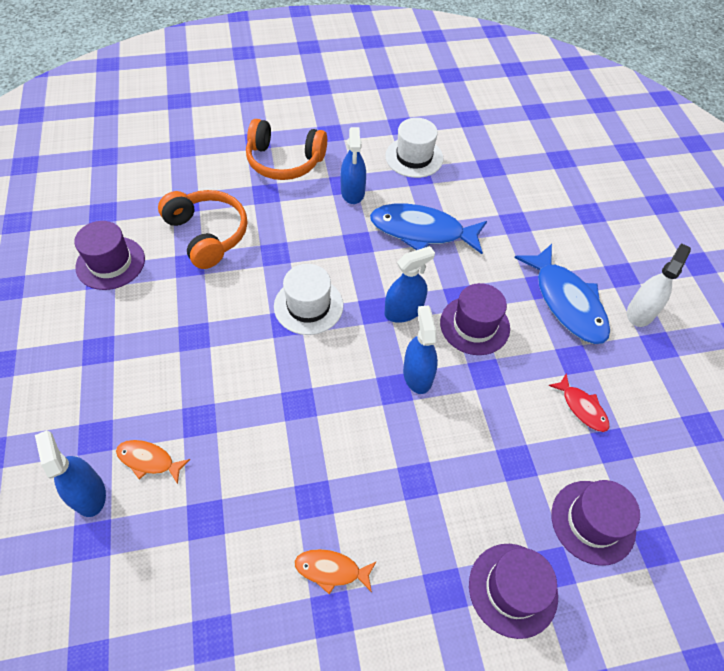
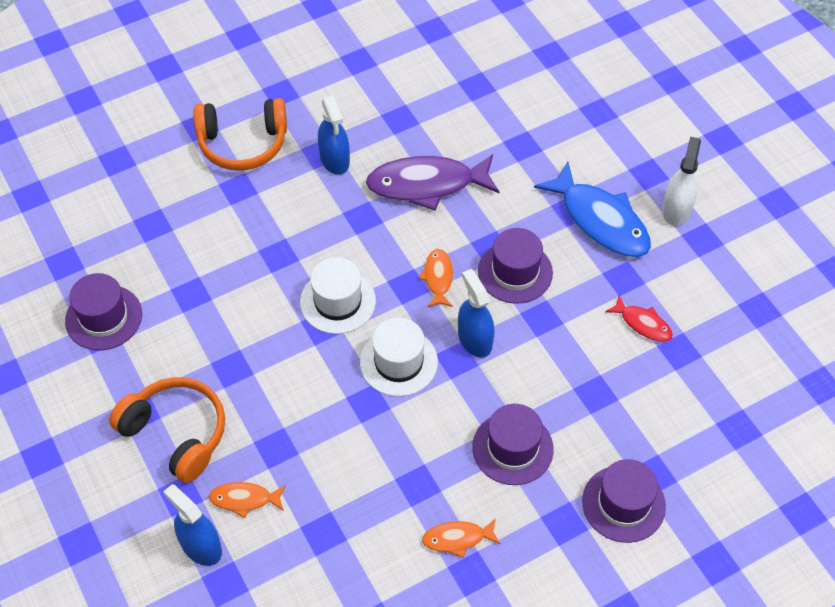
camera: 15 degrees left, 0 degrees up
orange headphones [158,190,247,269] -> orange headphones moved to [109,377,225,483]
blue fish [370,204,487,254] -> purple fish [366,154,500,211]
white hat [385,118,443,178] -> white hat moved to [360,318,438,396]
blue spray bottle [385,246,435,323] -> orange fish [419,249,453,307]
purple hat [552,480,640,566] -> purple hat moved to [472,404,554,485]

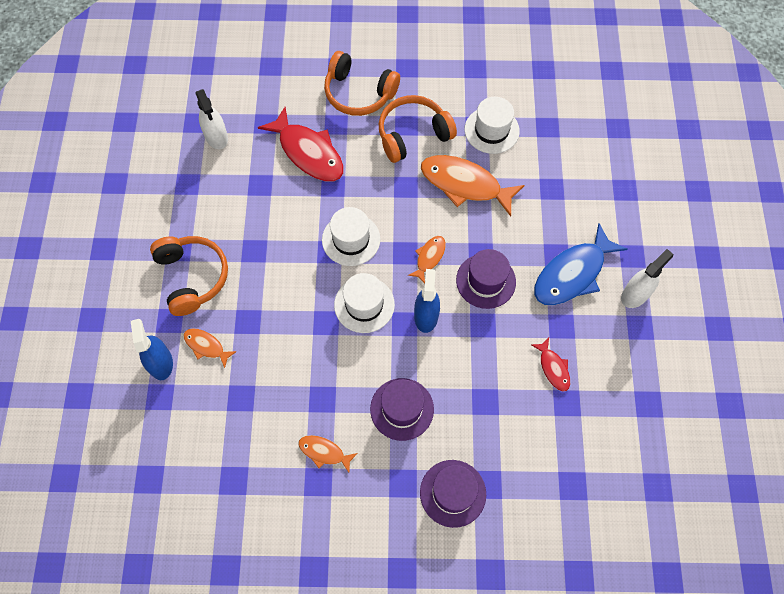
camera: 30 degrees right, 10 degrees up
purple hat [65,273,142,350] -> none
blue spray bottle [318,96,350,175] -> orange headphones [379,95,457,163]
purple fish [366,154,500,211] -> orange fish [421,155,525,217]
blue fish [534,162,651,257] -> blue fish turned 60 degrees clockwise [534,223,628,305]
none -> white spray bottle [195,89,228,149]
none -> red fish [258,107,344,182]
none -> white hat [465,97,520,154]

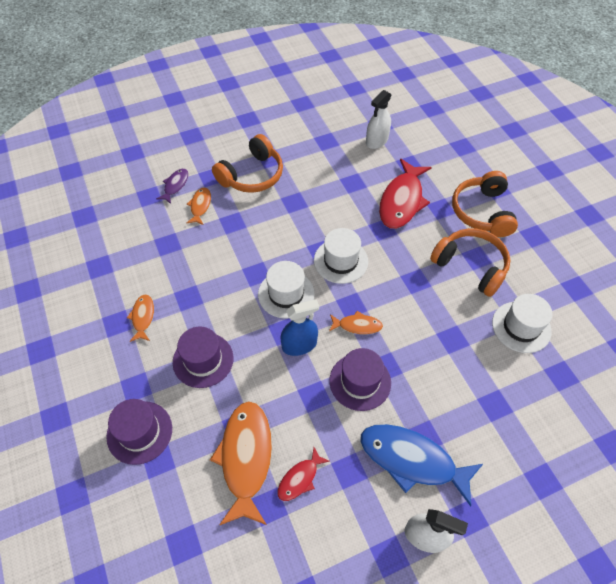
camera: 65 degrees right, 10 degrees down
blue spray bottle [131,319,173,380] -> purple fish [156,169,189,204]
orange fish [421,155,525,217] -> orange fish moved to [210,401,272,525]

